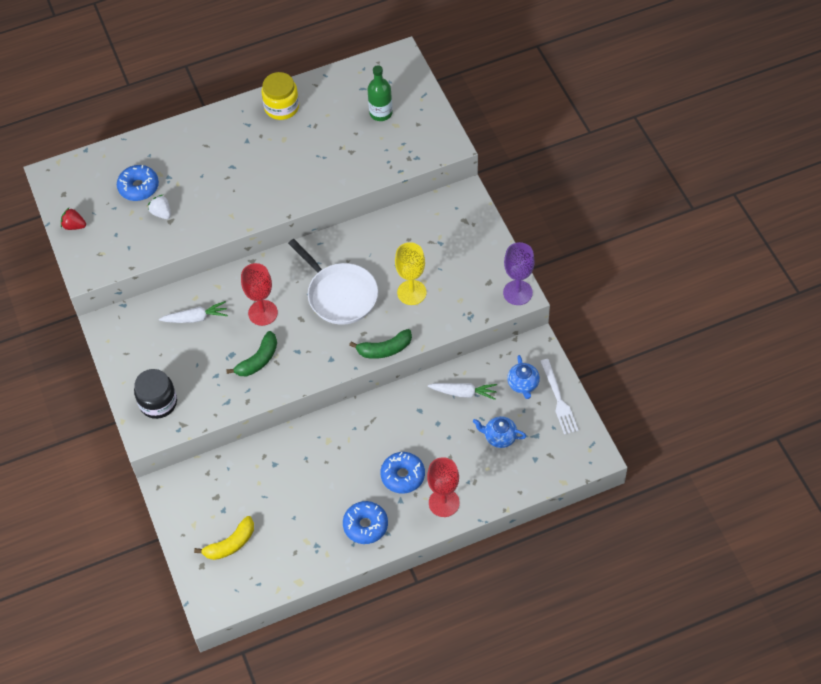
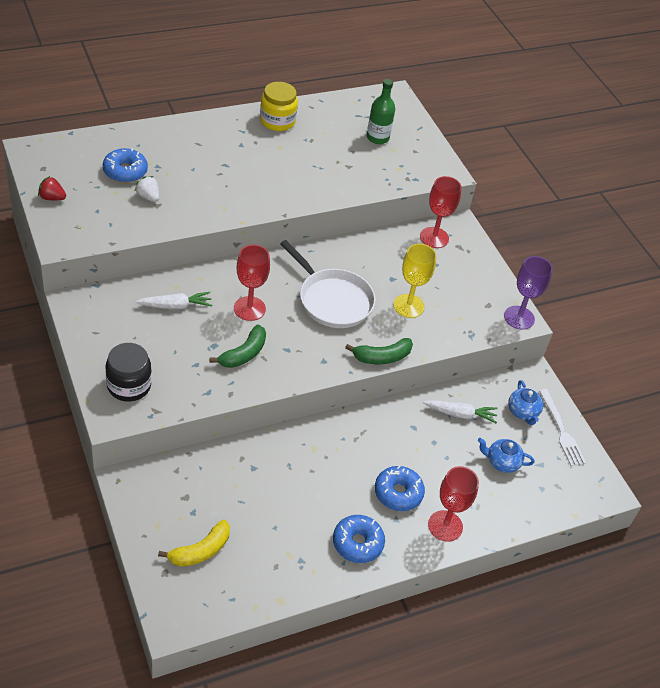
camera: 10 degrees left, 10 degrees down
none -> red goblet [420,176,462,248]

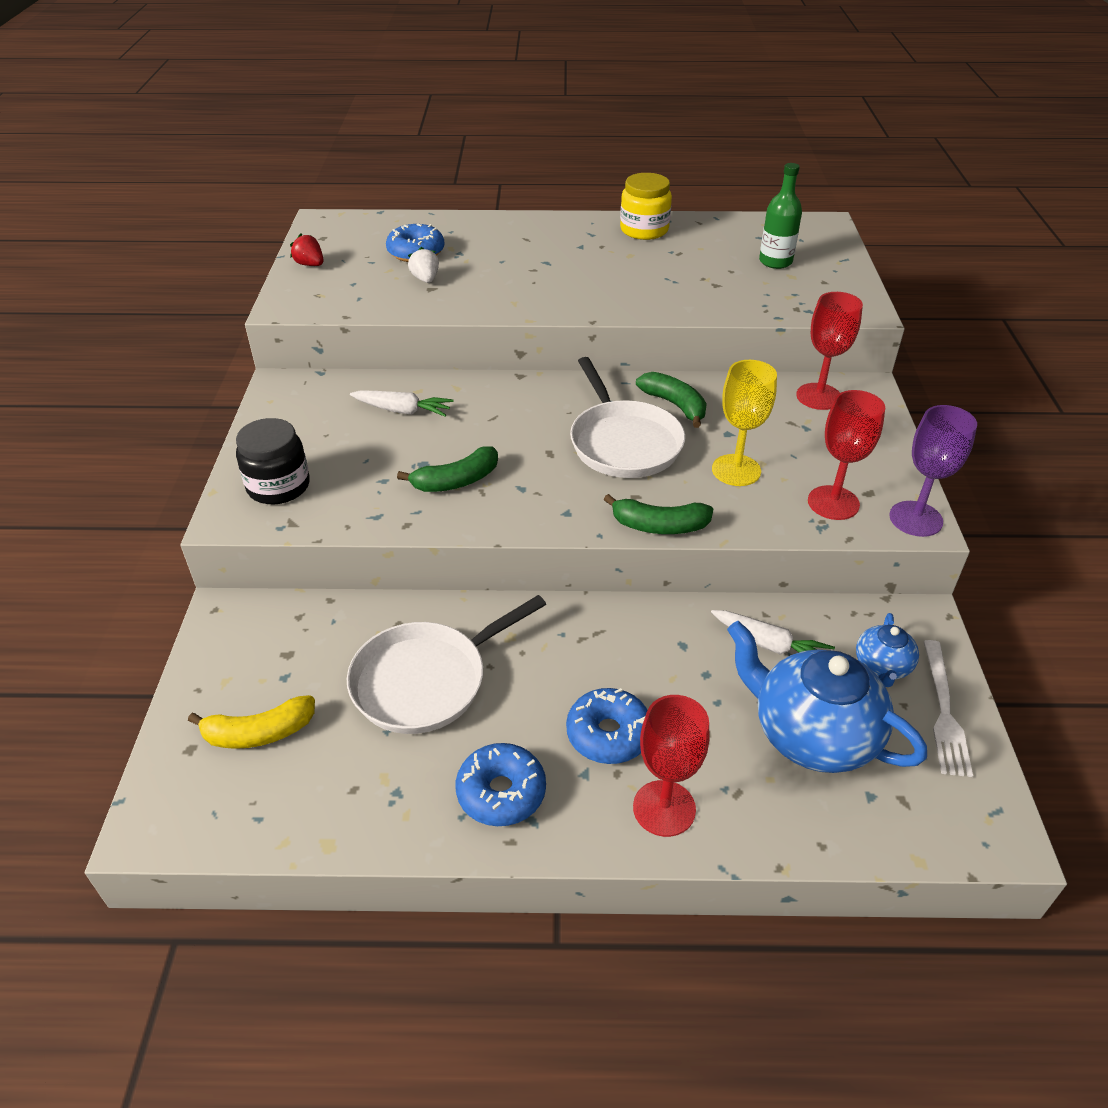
camera: 30 degrees right, 5 degrees down
red goblet [234,245,270,321] -> red goblet moved to [808,390,885,520]
blue teapot [478,438,535,473] -> blue teapot [727,621,927,773], size x2.01
none -> white pan [347,595,546,734]
none -> green banana [636,372,707,428]

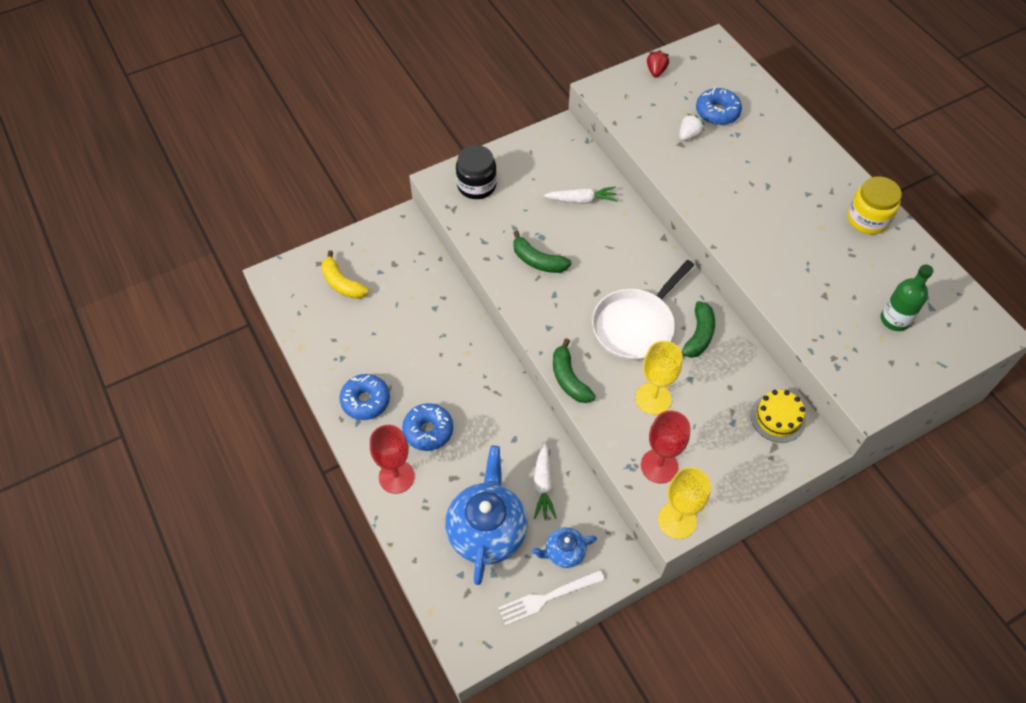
camera: 60 degrees right, 15 degrees up
white pan [347,595,546,734] -> none
white carrot [350,390,453,417] -> white carrot turned 75 degrees counterclockwise [544,187,618,204]
red goblet [796,292,863,410] -> yellow cake [750,390,806,443]
purple goblet [889,405,977,537] -> yellow goblet [658,467,711,539]

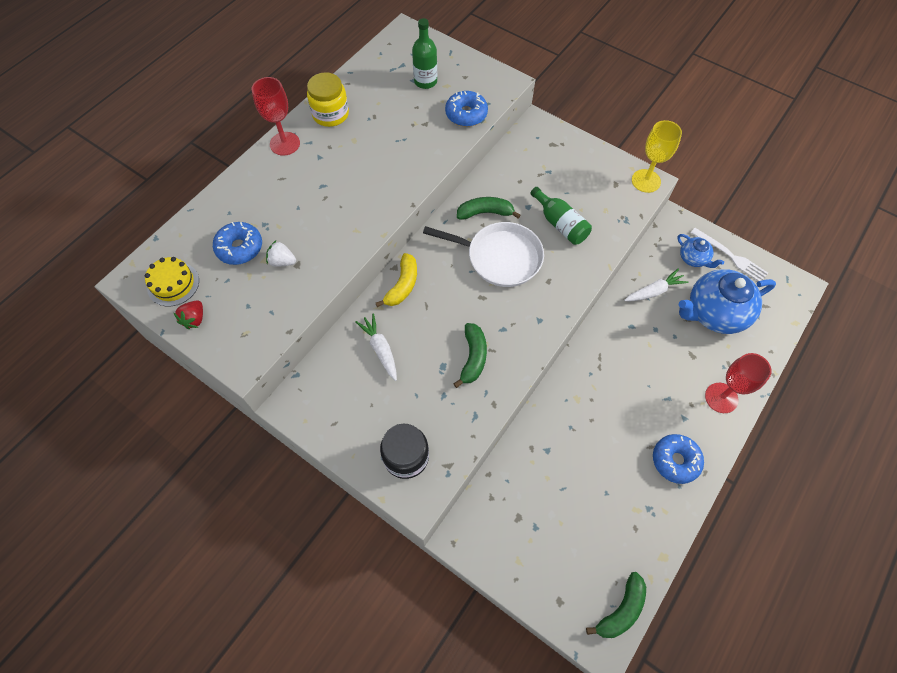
camera: 115 degrees left, 5 degrees up
yellow banana [321,250,369,299] -> yellow banana moved to [376,253,417,307]
blue donut [402,403,453,451] -> blue donut moved to [445,91,488,127]
green banana [553,338,596,403] -> green banana moved to [586,572,646,638]
yellow goblet [636,341,683,415] -> green bottle [530,187,592,245]
red goblet [641,411,690,484] -> red goblet moved to [252,77,300,156]
red strawberry [647,50,669,78] -> red strawberry turned 60 degrees counterclockwise [174,300,203,329]
yellow cake [750,390,806,443] -> yellow cake moved to [145,257,199,306]

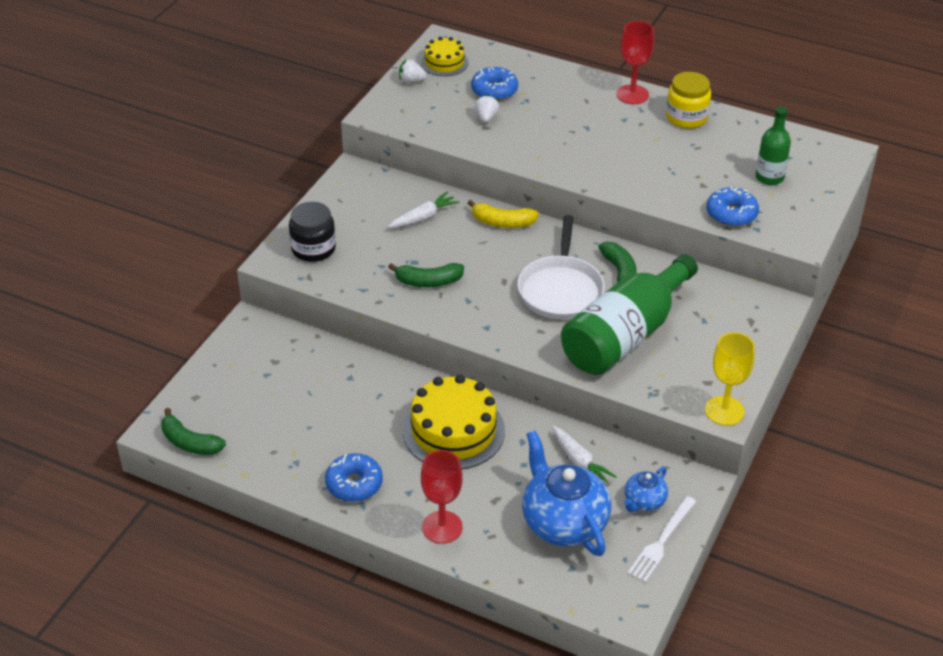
camera: 80 degrees right, 20 degrees down
red strawberry [174,300,203,329] -> white strawberry [399,59,427,83]
green bottle [530,187,592,245] -> green bottle [561,254,698,375], size x1.95
none -> yellow cake [403,375,505,469]

